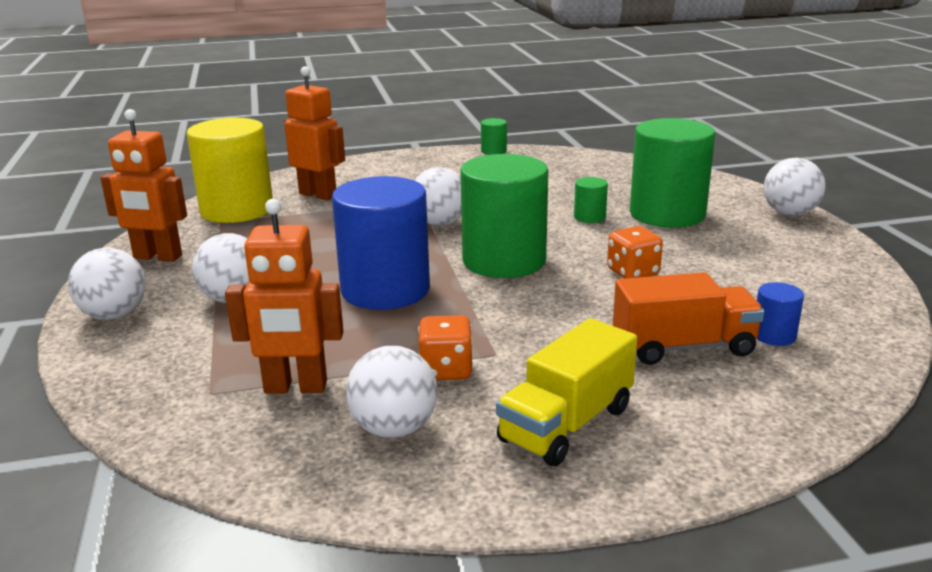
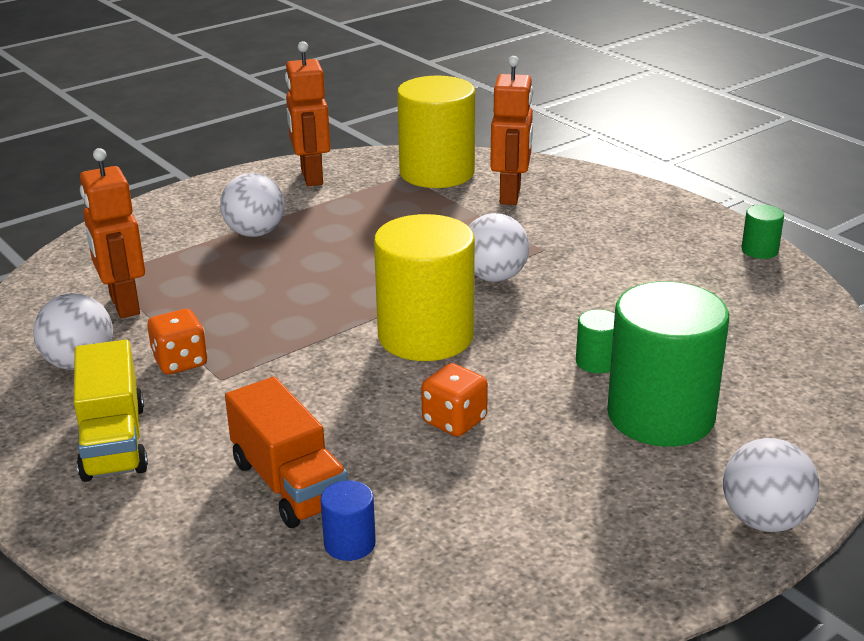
camera: 65 degrees right, 5 degrees up
white ball [68,248,146,320] -> none
blue cylinder [332,176,430,310] -> none
green cylinder [460,154,548,278] -> yellow cylinder [374,214,475,361]
yellow truck [496,318,637,466] -> yellow truck turned 120 degrees counterclockwise [74,340,148,482]

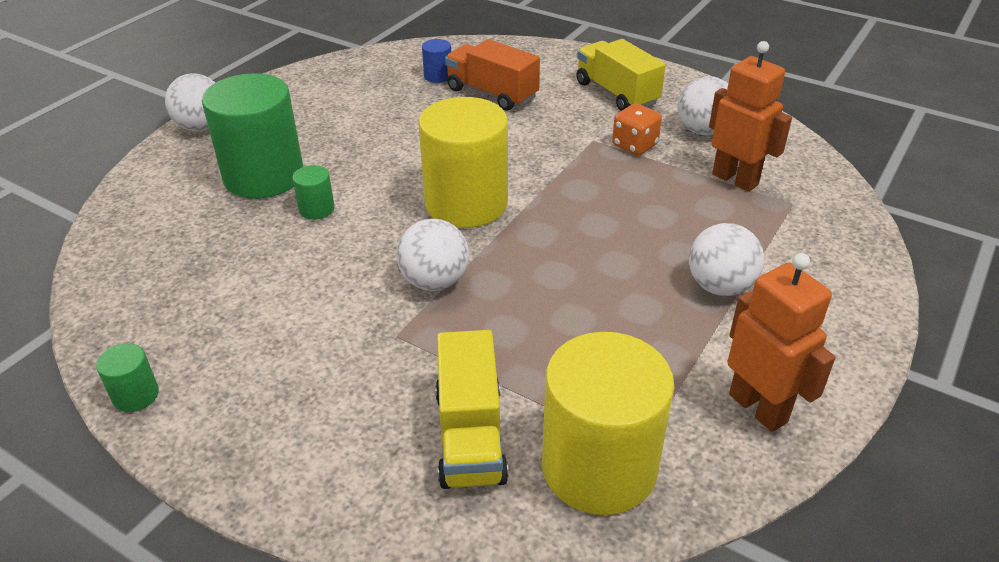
camera: 160 degrees right, 10 degrees up
orange dice [421,363,488,437] -> none
orange robot [490,56,533,205] -> yellow truck [435,330,509,489]

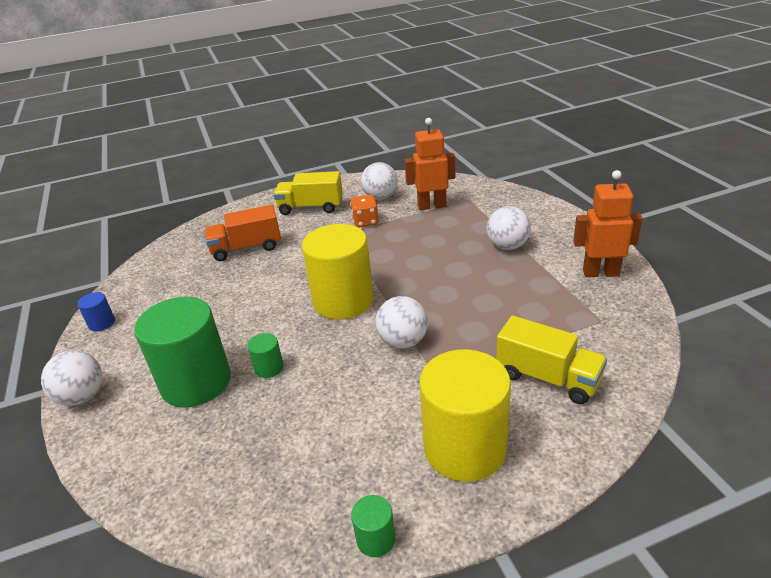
camera: 50 degrees left, 5 degrees down
blue cylinder [422,39,451,83] -> blue cylinder moved to [77,292,115,332]
yellow cylinder [542,332,674,515] -> yellow cylinder moved to [420,349,511,482]

